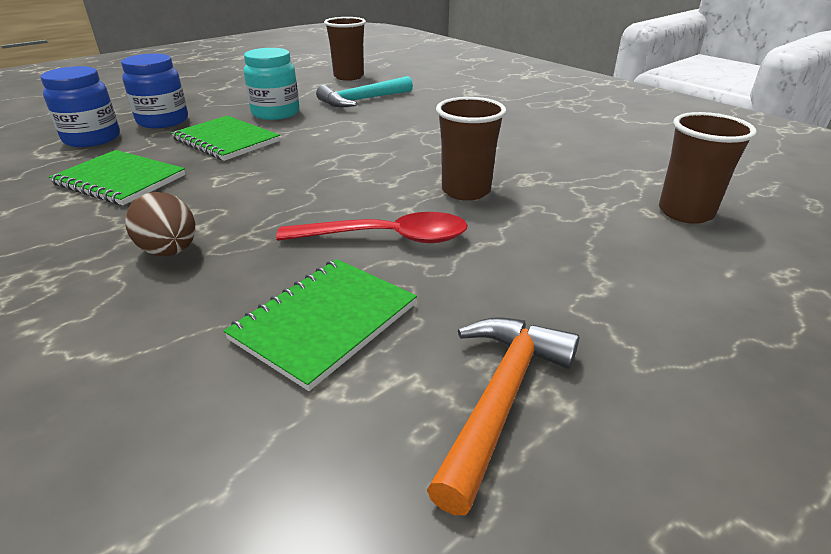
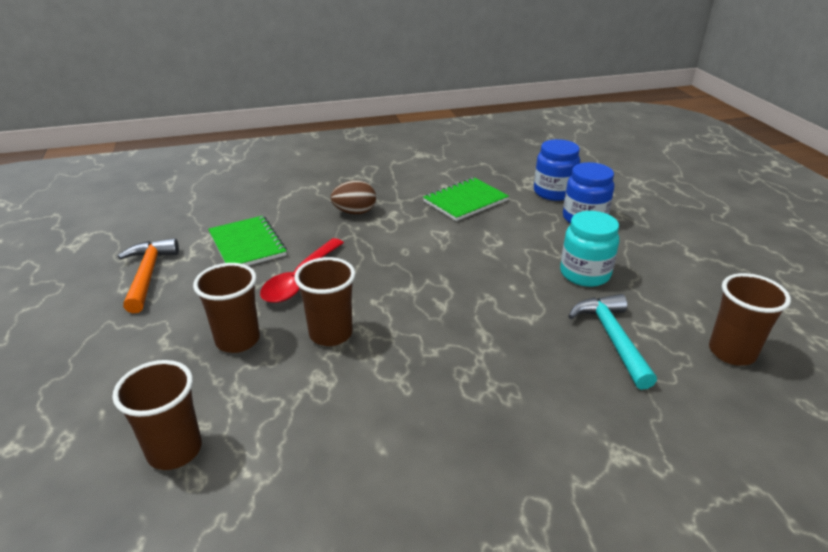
camera: 115 degrees right, 0 degrees up
green notebook [171,116,280,161] -> none
orange hammer [427,317,579,515] -> orange hammer turned 150 degrees counterclockwise [118,238,179,313]
none -> brown cup [193,263,260,353]

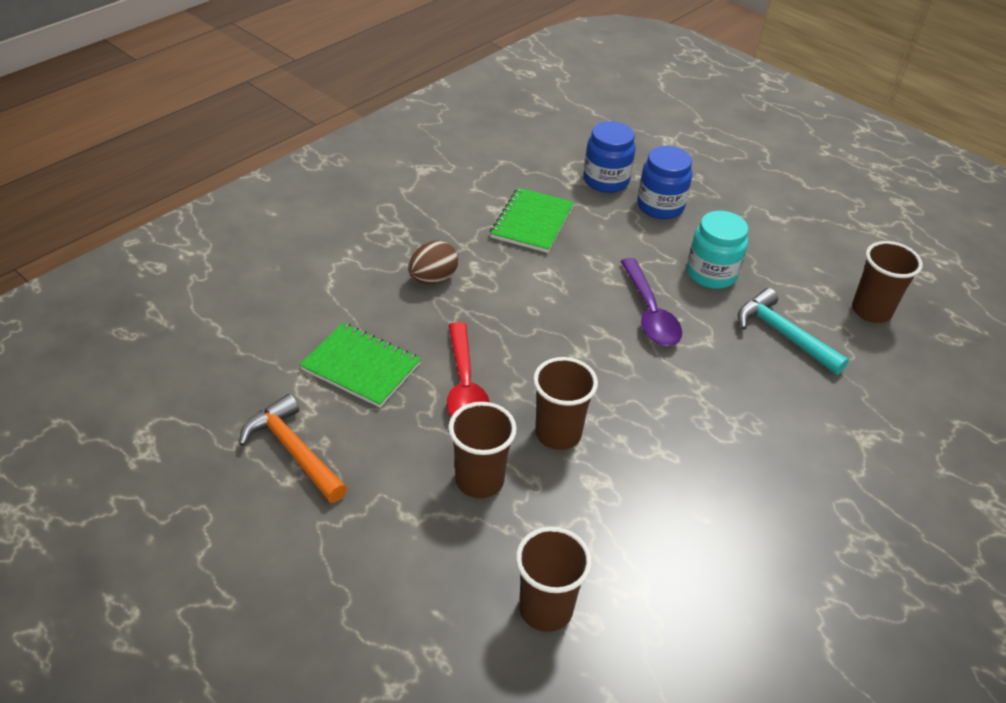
camera: 35 degrees left, 10 degrees up
none -> purple spoon [621,258,682,346]

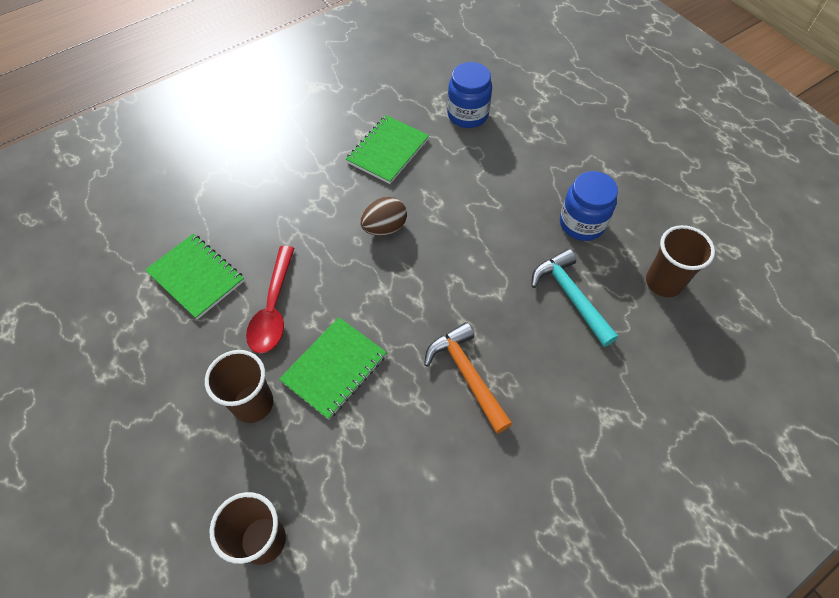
camera: 15 degrees right, 15 degrees up
orange hammer [239,394,347,503] -> orange hammer moved to [424,322,512,434]
brown egg [408,241,458,284] -> brown egg moved to [360,197,407,236]
brown cup [533,357,598,450] -> green notebook [279,317,387,420]
purple spoon [621,258,682,346] -> none
blue jar [637,146,692,219] -> blue jar moved to [560,171,618,241]
turquoise jar [687,211,748,289] -> none

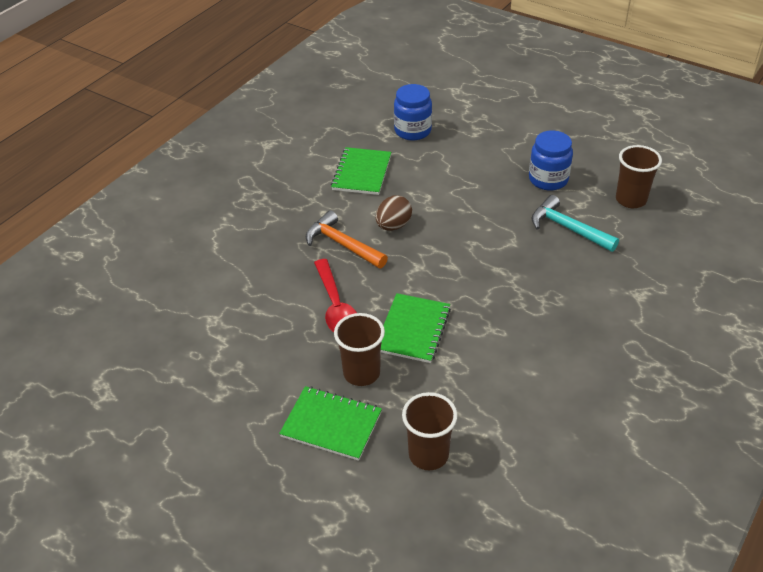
camera: 20 degrees left, 15 degrees down
green notebook [145,234,244,320] -> green notebook moved to [279,386,382,461]
orange hammer [424,322,512,434] -> orange hammer moved to [306,210,388,268]

